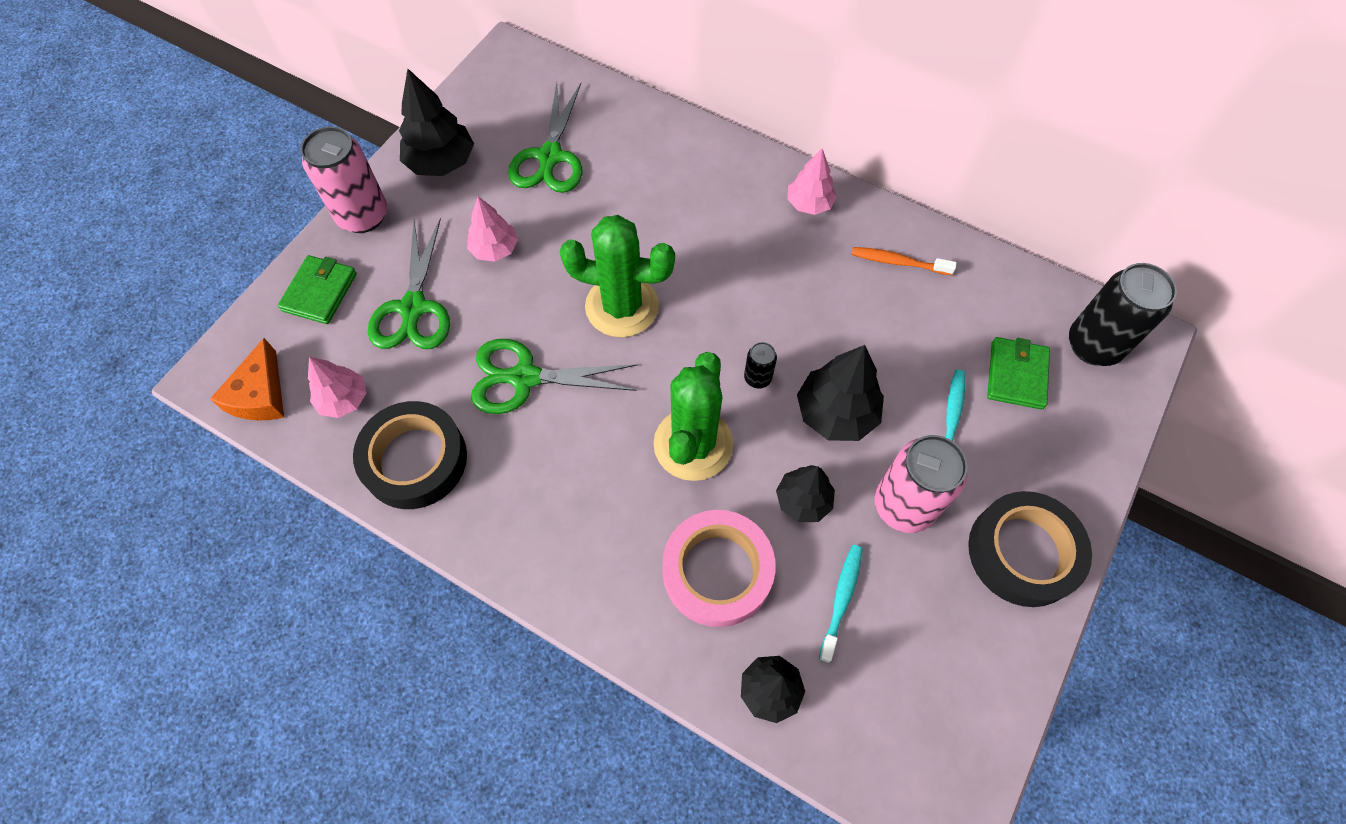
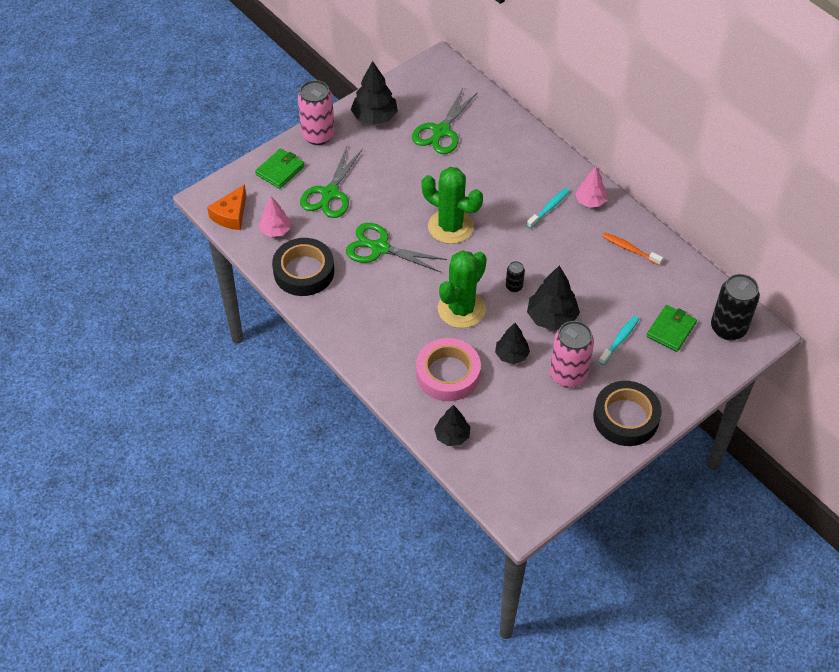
camera: 20 degrees right, 10 degrees down
pink tree [467,196,518,262] -> none
turquoise toothbrush [819,545,863,663] -> turquoise toothbrush moved to [526,188,570,229]

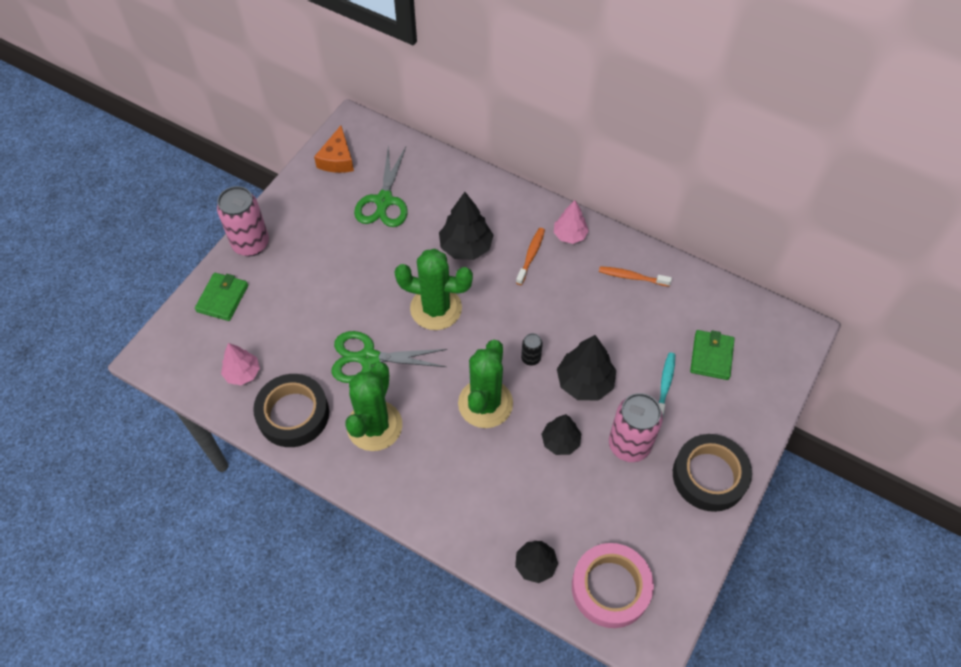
camera: 20 degrees left, 5 degrees up
orange cheese [207,184,246,230] -> orange cheese moved to [314,126,354,173]
green scissors [300,147,363,218] -> none
black tree [351,61,398,125] -> black tree moved to [439,192,494,260]
pink tape [416,338,481,401] -> pink tape moved to [572,543,654,628]
turquoise toothbrush [526,188,570,229] -> orange toothbrush [516,228,545,285]
black can [711,274,760,340] -> none
none -> green cactus [345,362,402,451]

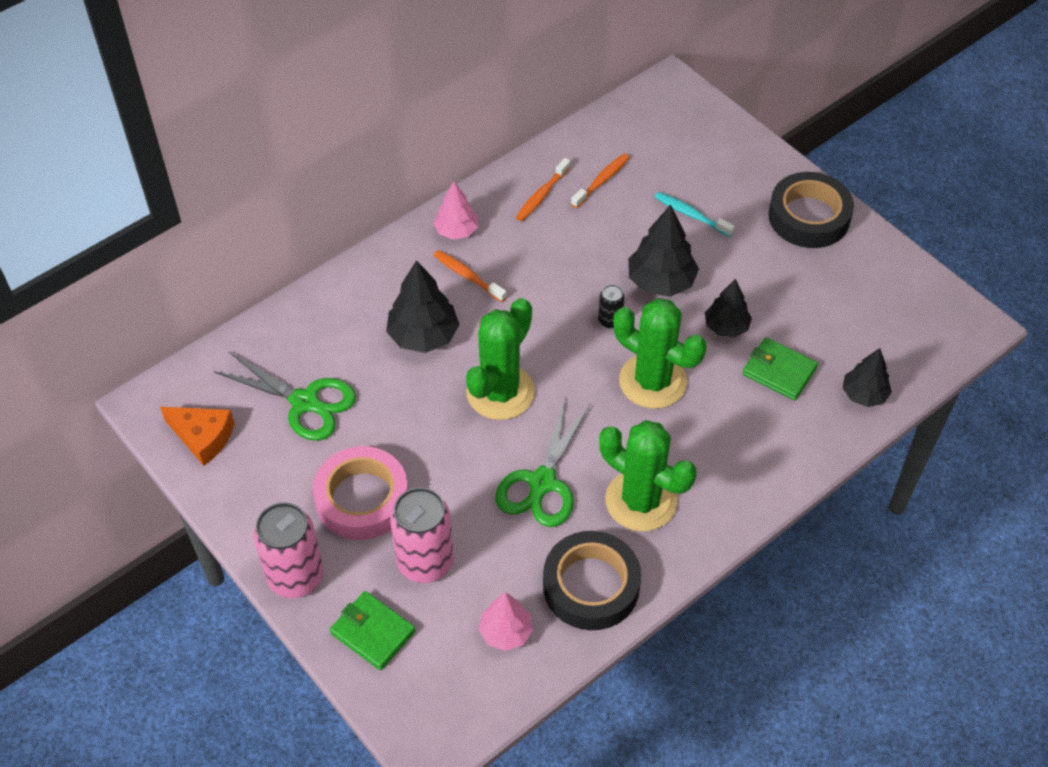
camera: 70 degrees left, 5 degrees down
pink tape [572,543,654,628] -> pink tape moved to [313,446,408,540]
pink can [609,393,663,462] -> pink can moved to [390,487,454,583]
green wallet [690,330,735,380] -> green wallet moved to [743,337,818,400]
none -> orange toothbrush [571,153,630,208]

